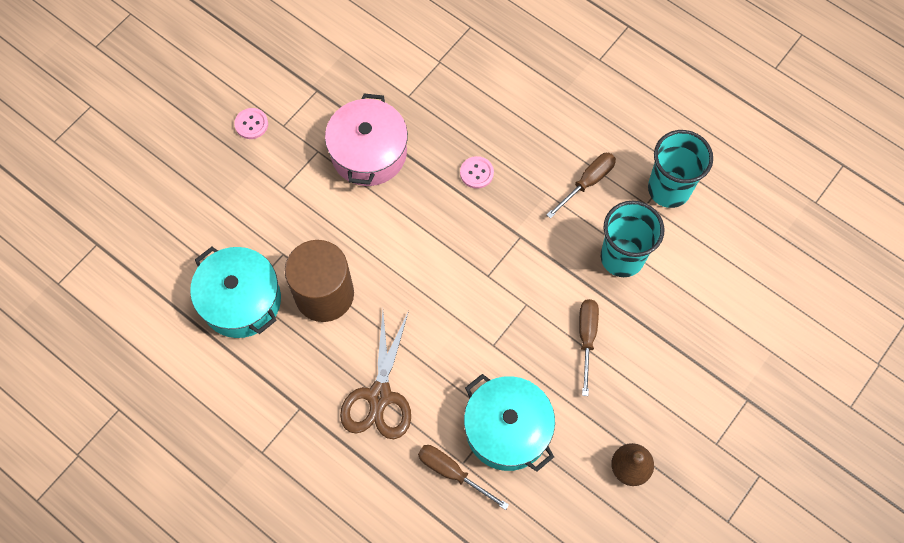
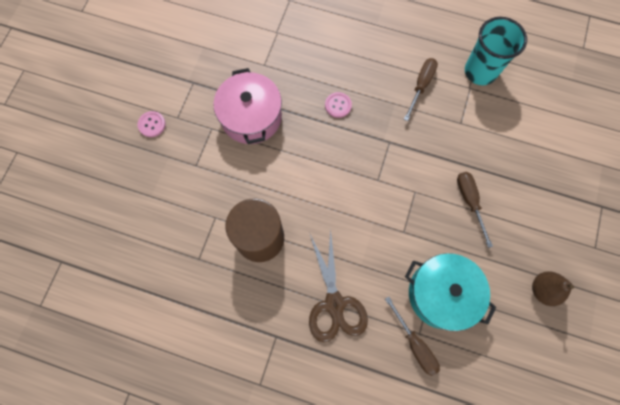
camera: 20 degrees left, 5 degrees up
turquoise pot [190,247,281,338] -> none
brown screwdriver [418,445,509,510] -> brown screwdriver turned 135 degrees counterclockwise [385,297,440,376]
turquoise cup [601,201,665,277] -> none

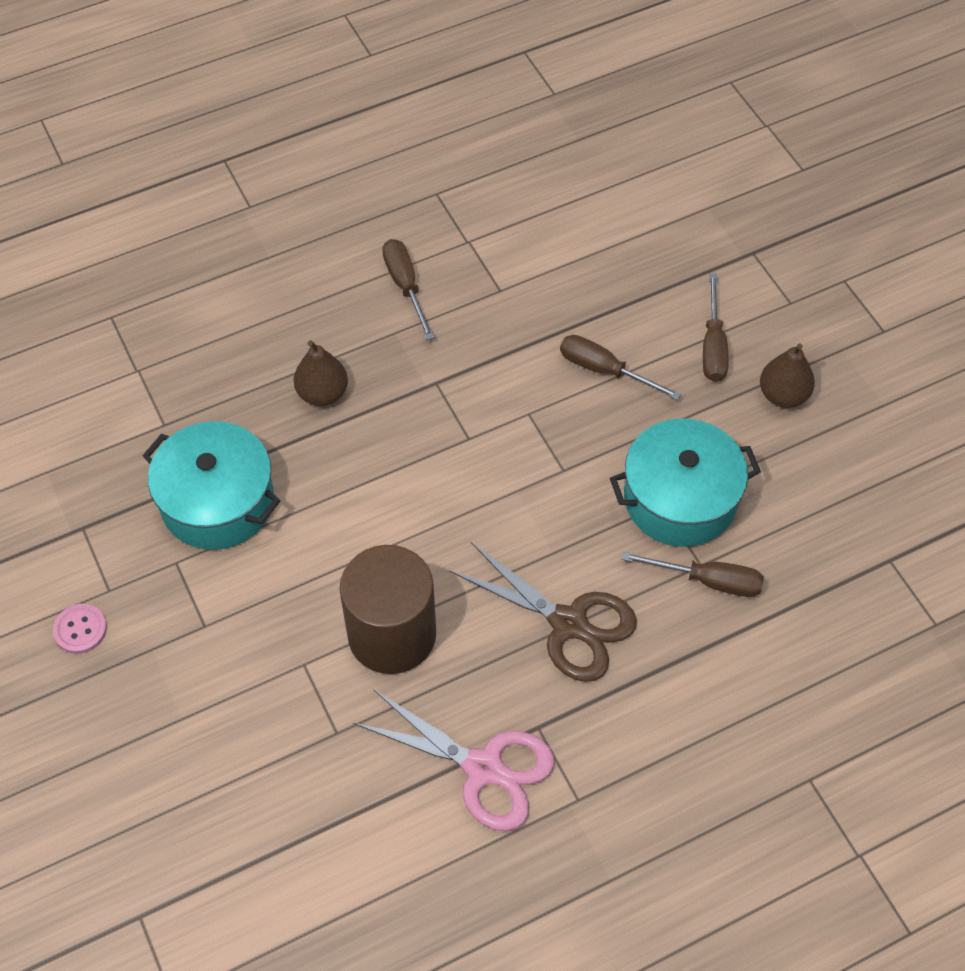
camera: 45 degrees left, 15 degrees down
pink pot [213,68,282,144] -> turquoise pot [143,421,280,550]
pink button [325,92,352,118] -> brown pear [294,340,348,406]
turquoise cup [465,17,527,85] -> none
none -> pink scissors [353,689,554,831]
none -> brown screwdriver [703,274,729,382]

